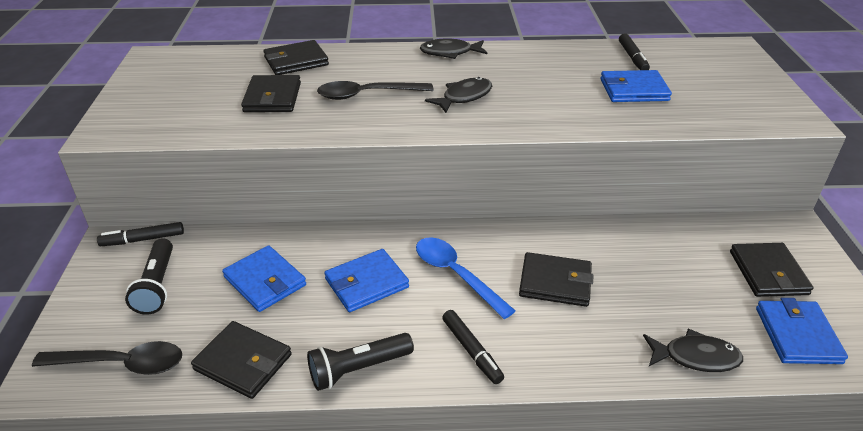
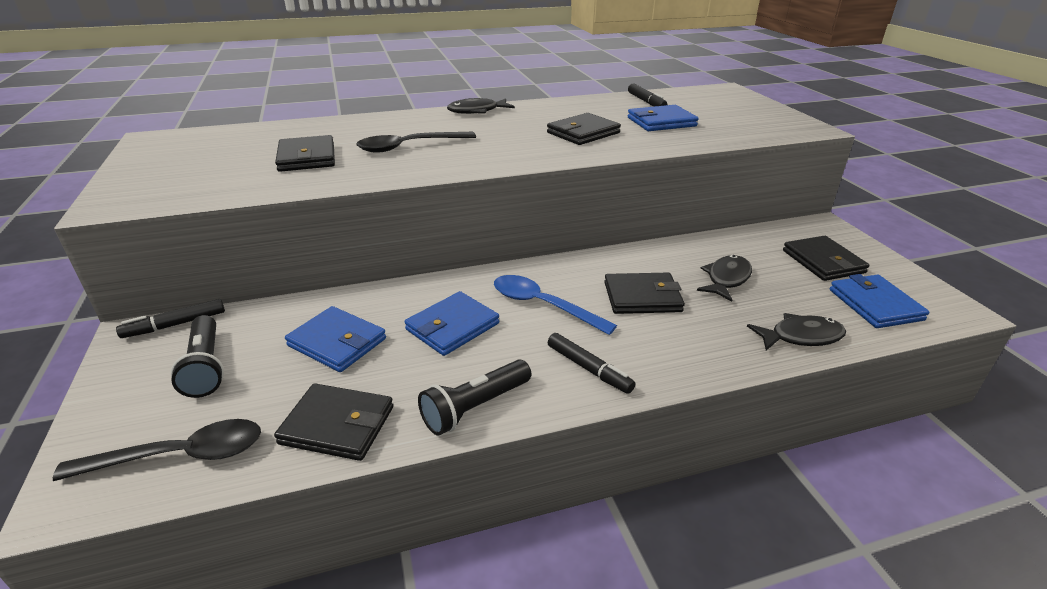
camera: 15 degrees left, 5 degrees down
black wallet [263,40,329,75] -> black wallet moved to [547,113,621,145]
black fish [425,77,492,113] -> black fish moved to [697,255,752,302]

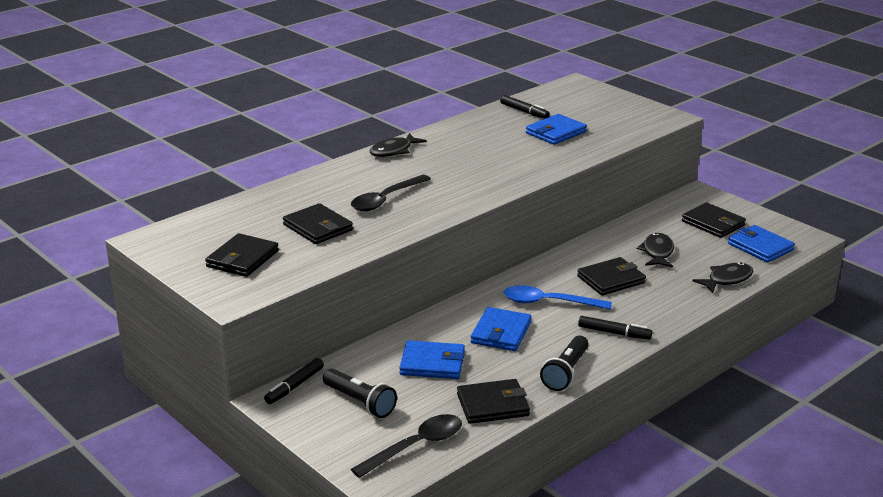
camera: 25 degrees left, 5 degrees down
black wallet [547,113,621,145] -> black wallet moved to [205,233,279,277]

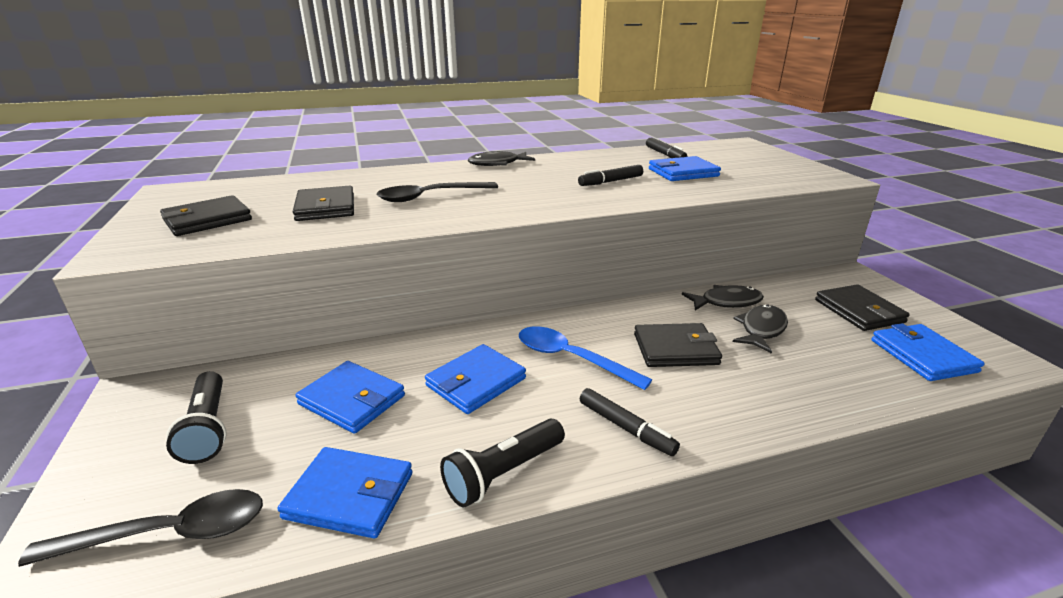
camera: 25 degrees right, 0 degrees up
black marker [264,358,324,404] -> black marker moved to [578,165,643,186]
black wallet [457,379,530,424] -> blue wallet [278,447,413,538]
black fish [692,262,753,293] -> black fish moved to [682,285,764,310]

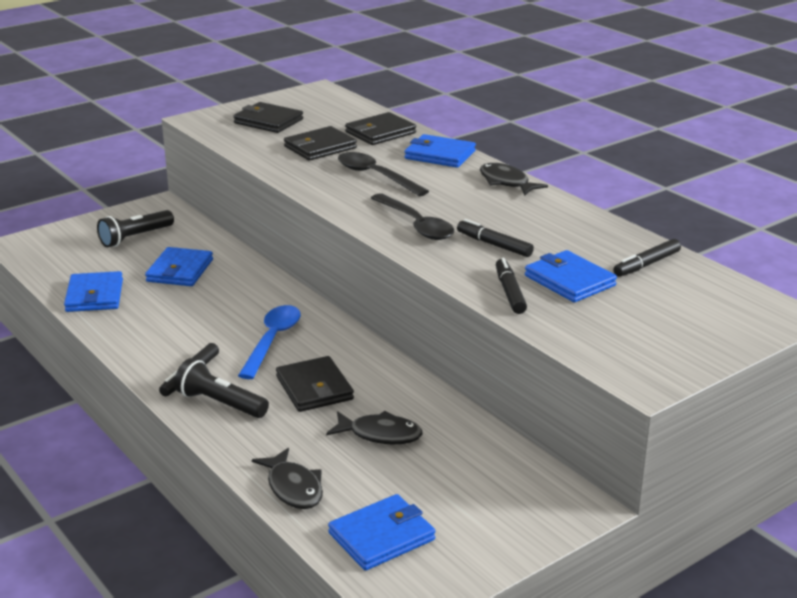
camera: 70 degrees right, 0 degrees up
black spoon [18,489,263,567] -> black spoon moved to [371,193,454,240]
blue wallet [425,344,526,414] -> blue wallet moved to [405,134,476,168]
black flashlight [440,419,565,508] -> black flashlight moved to [174,358,269,418]
black fish [682,285,764,310] -> black fish moved to [252,448,323,509]
black wallet [815,284,910,331] -> black wallet moved to [345,112,416,145]
none -> black marker [496,258,527,314]

